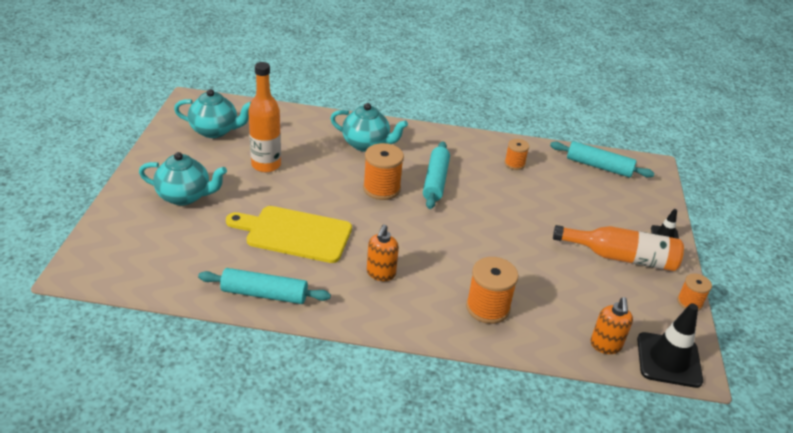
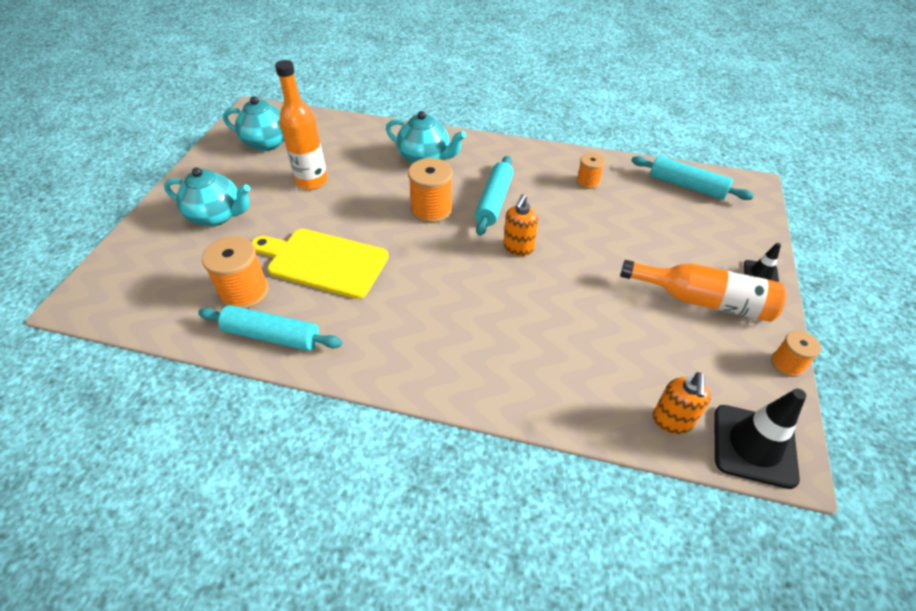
camera: 10 degrees right, 10 degrees up
orange soap dispenser [367,224,399,281] -> orange soap dispenser moved to [503,194,538,256]
orange spool [466,257,518,324] -> orange spool moved to [202,236,269,309]

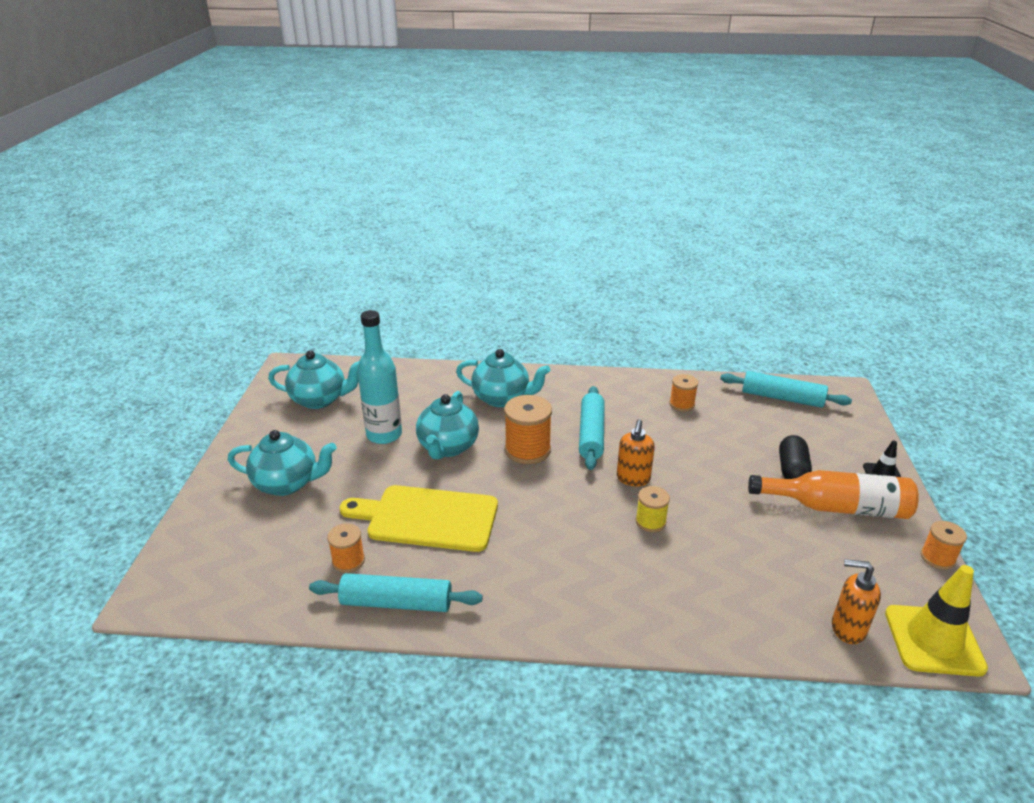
camera: 10 degrees left, 15 degrees down
orange spool [202,236,269,309] -> orange spool [327,523,365,573], size x0.59
orange bottle [275,60,328,190] -> turquoise bottle [357,310,402,444]
orange soap dispenser [653,372,711,434] -> orange soap dispenser turned 105 degrees clockwise [832,559,881,644]
black traffic cone [714,389,806,489] -> yellow traffic cone [885,565,988,677]
none -> turquoise teapot [416,391,479,460]
none -> yellow spool [636,486,670,532]
none -> black capsule [779,435,812,479]

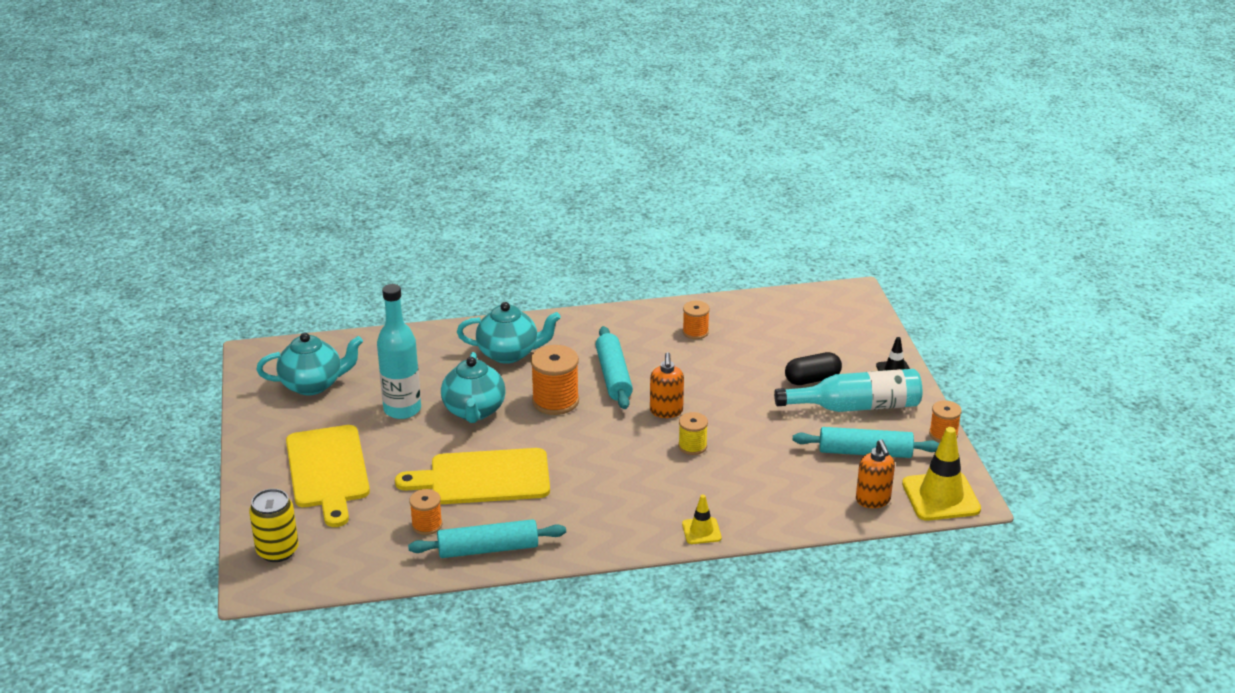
camera: 15 degrees left, 0 degrees up
turquoise teapot [228,430,337,496] -> yellow cutting board [286,425,370,527]
turquoise rolling pin [720,371,852,408] -> turquoise rolling pin moved to [793,427,939,458]
orange bottle [748,470,919,519] -> turquoise bottle [774,369,922,412]
black capsule [779,435,812,479] -> black capsule turned 75 degrees clockwise [785,352,842,385]
orange soap dispenser [832,559,881,644] -> orange soap dispenser turned 105 degrees counterclockwise [856,439,895,508]
none -> yellow can [249,489,299,562]
none -> yellow traffic cone [682,495,722,544]

